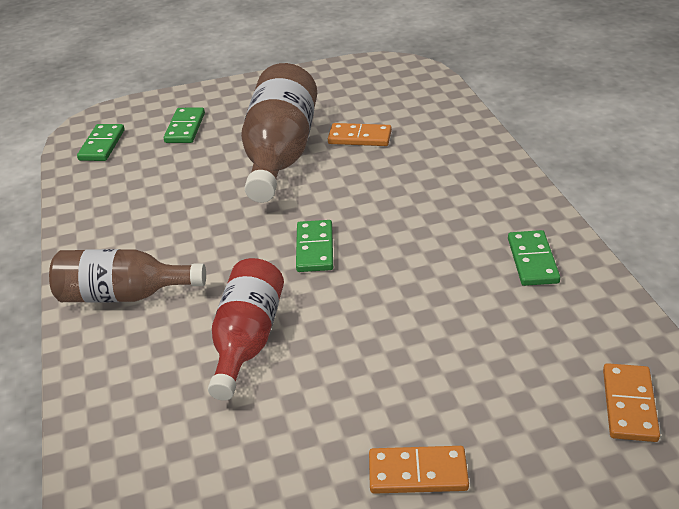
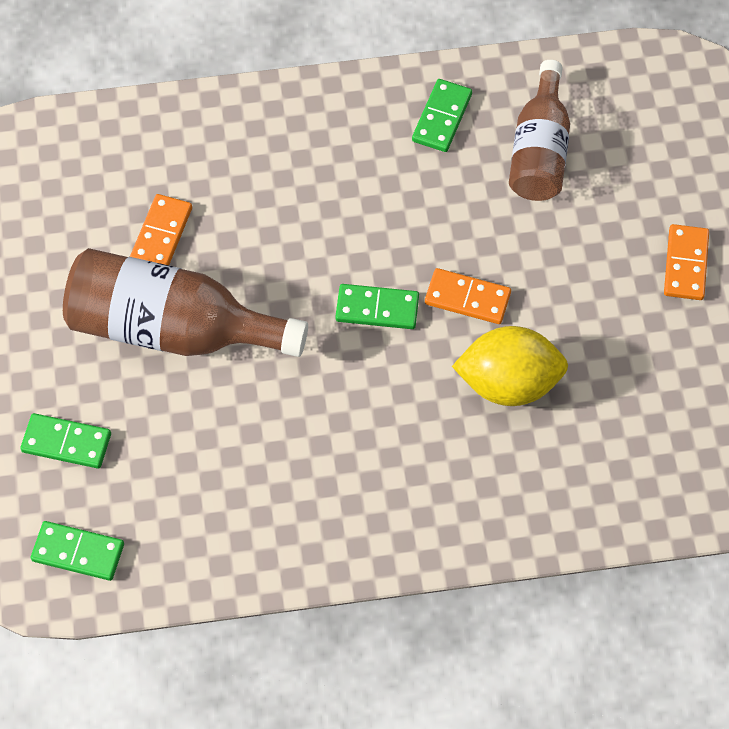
camera: 85 degrees left, 25 degrees up
brown bottle [49,249,206,303] -> brown bottle moved to [509,60,570,201]
red bottle [208,258,284,401] -> yellow lemon [452,326,568,406]
green domino [508,230,560,286] -> green domino turned 75 degrees counterclockwise [412,79,472,152]
orange domino [603,363,660,442] -> orange domino moved to [425,268,511,324]

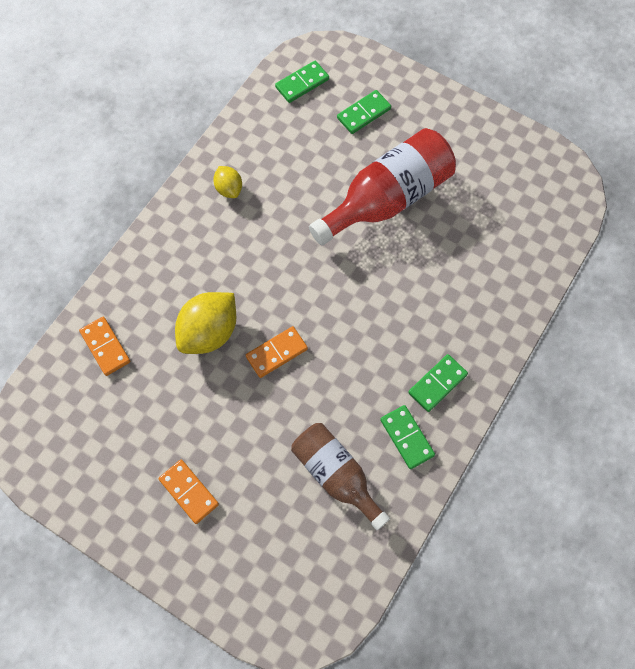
camera: 130 degrees right, 5 degrees up
brown bottle [63,248,308,357] -> red bottle [309,128,456,245]
orange domino [130,194,192,265] -> orange domino moved to [79,317,130,376]
green domino [335,284,419,329] -> green domino moved to [408,354,468,412]
none -> yellow lemon [213,166,242,198]

